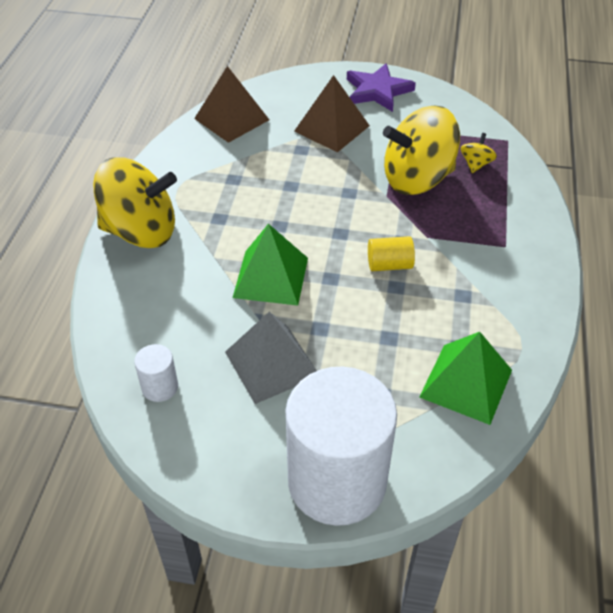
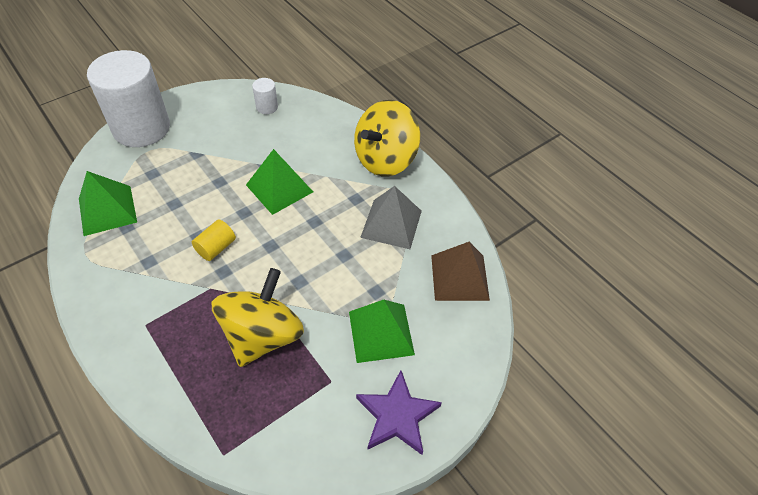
camera: 130 degrees right, 5 degrees up
grey pyramid [225,312,317,404] -> grey pyramid moved to [360,186,422,249]
brown pyramid [294,75,370,153] -> green pyramid [349,300,415,363]
yellow spinning top [460,133,497,173] -> none

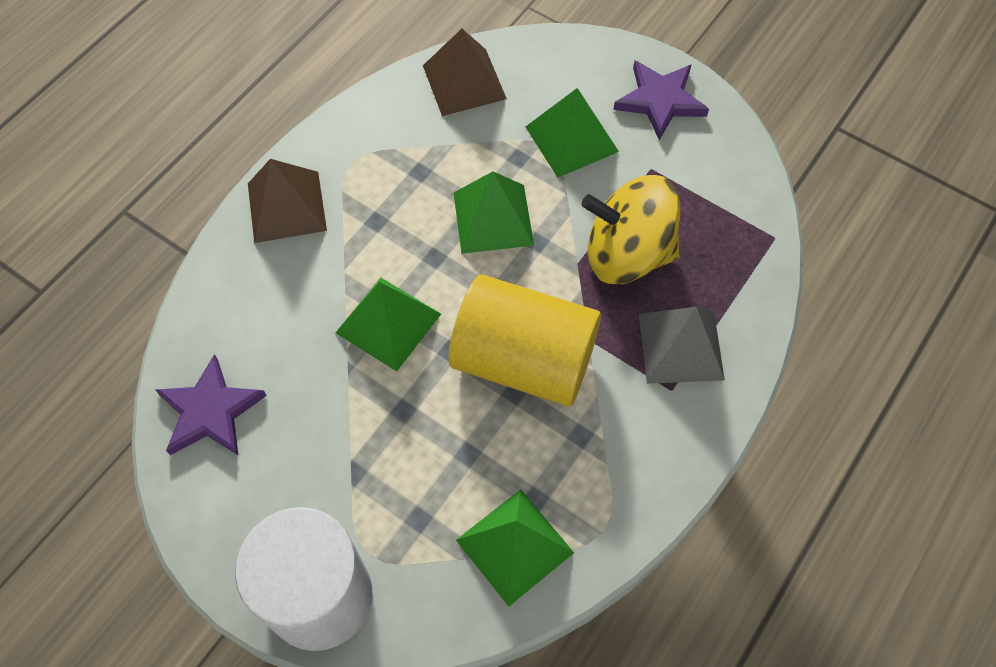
camera: 105 degrees left, 10 degrees up
yellow cylinder [192,220,236,261] -> yellow cylinder [449,274,601,406], size x2.47
white cylinder [252,78,278,114] -> purple star [155,354,267,456]
yellow spinning top [354,100,420,176] -> brown pyramid [248,159,327,243]
grey pyramid [360,186,422,249] -> grey pyramid moved to [639,307,725,384]
none -> green pyramid [454,171,534,254]

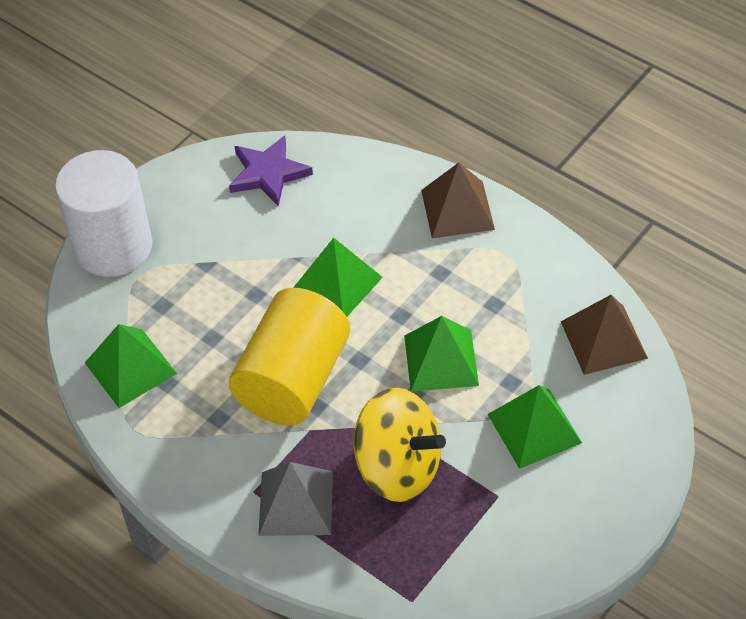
camera: 95 degrees right, 10 degrees down
yellow spinning top [582,175,680,284] -> yellow spinning top turned 105 degrees clockwise [354,388,446,502]
purple star [613,60,709,140] -> none

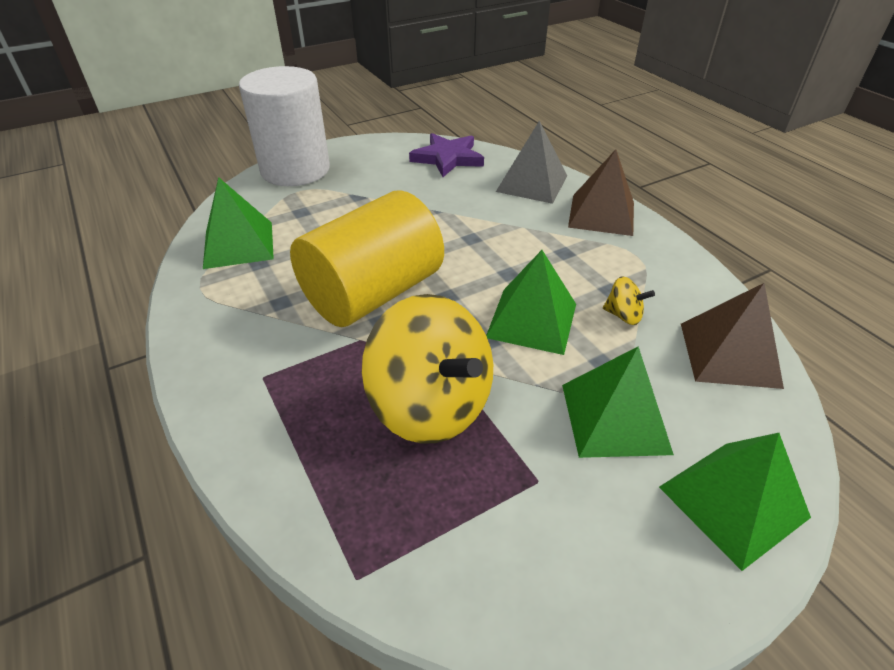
camera: 20 degrees right, 10 degrees down
grey pyramid [258,462,333,536] -> grey pyramid moved to [496,121,567,204]
green pyramid [293,238,383,317] -> green pyramid moved to [659,433,811,571]
none -> yellow spinning top [603,276,655,325]

